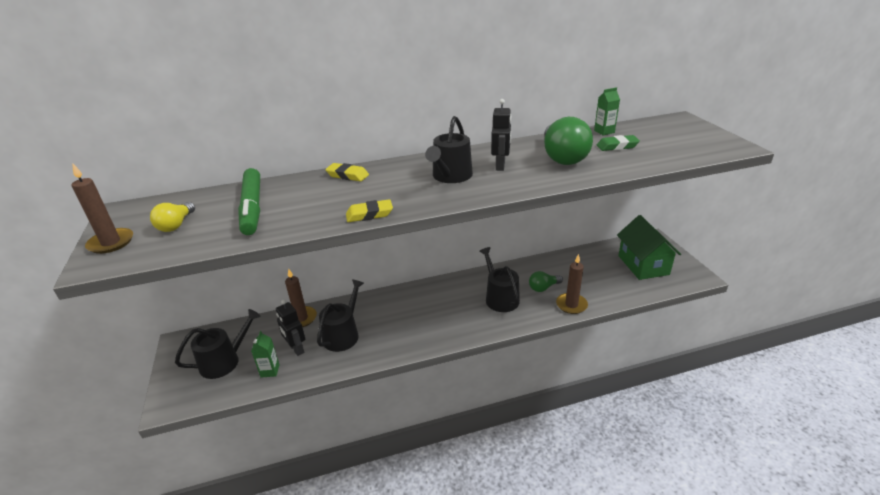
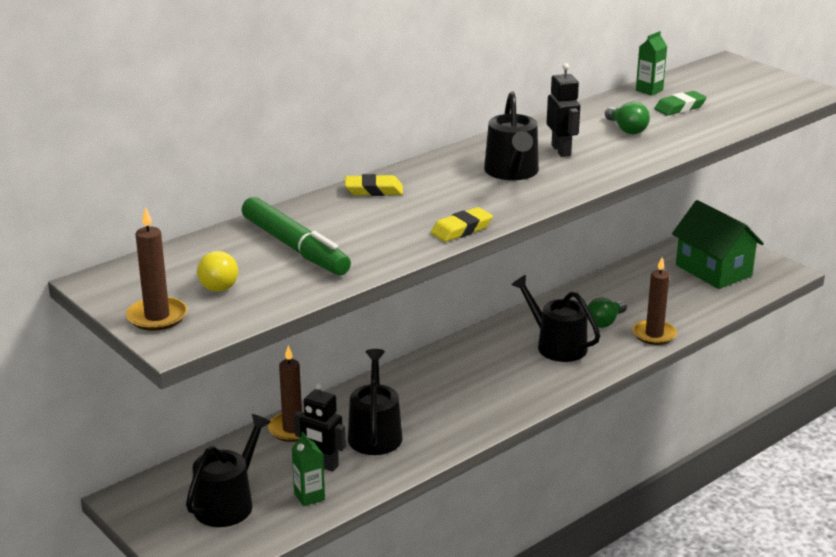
camera: 25 degrees left, 5 degrees down
green light bulb [544,117,593,165] -> green light bulb [605,101,650,134], size x0.53

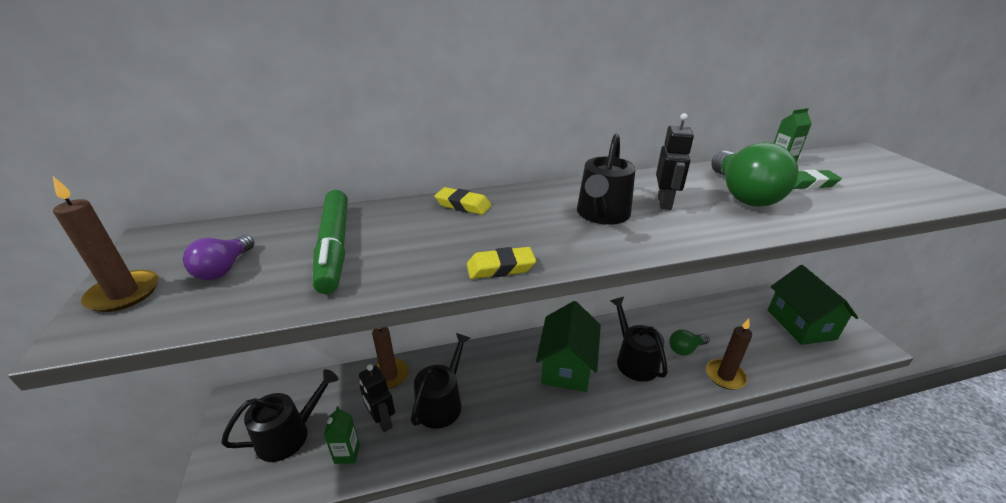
camera: 25 degrees right, 5 degrees up
yellow light bulb [197,251,238,292] -> purple light bulb [183,235,255,280]
green light bulb [605,101,650,134] -> green light bulb [711,142,798,207], size x1.87
none -> green house [536,301,601,392]

